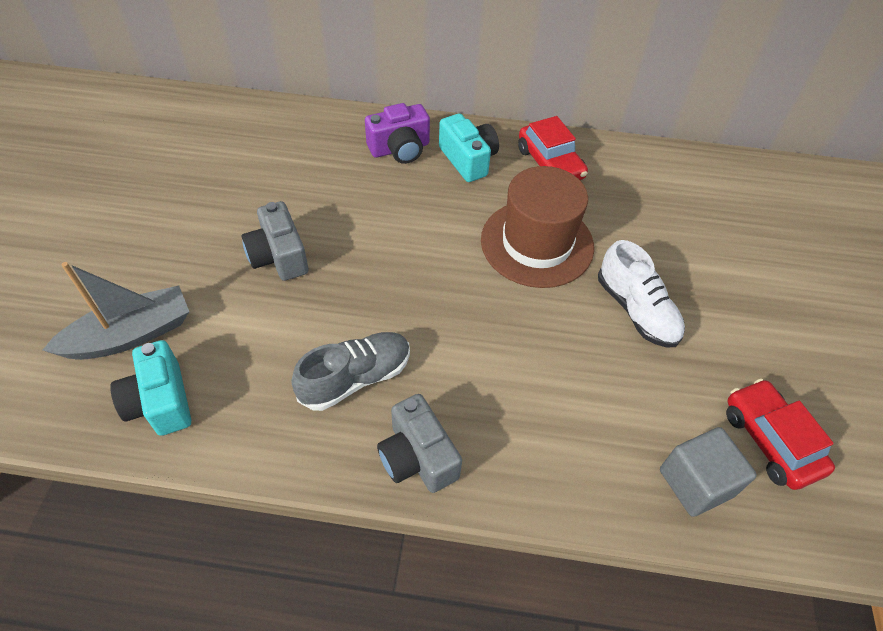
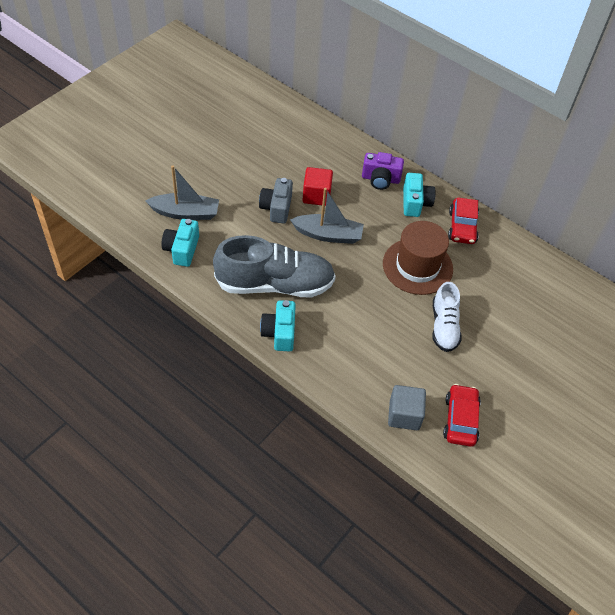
camera: 30 degrees right, 0 degrees up
grey shoe [291,332,410,411] -> grey shoe [213,235,336,298], size x1.75
grey camera [377,394,462,493] -> turquoise camera [260,300,296,351]
none -> grey boat [290,188,364,244]
none -> red cube [303,167,333,206]

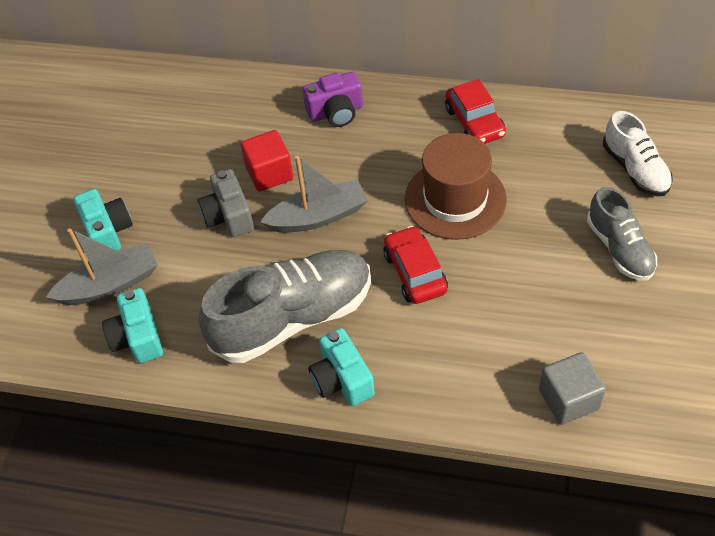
camera: 20 degrees left, 0 degrees up
turquoise camera [403,173,435,217] -> turquoise camera moved to [74,189,133,251]
white shoe [432,282,462,352] -> white shoe moved to [603,111,673,196]
red car [443,384,481,447] -> red car moved to [383,226,448,304]
none -> grey shoe [587,187,657,281]

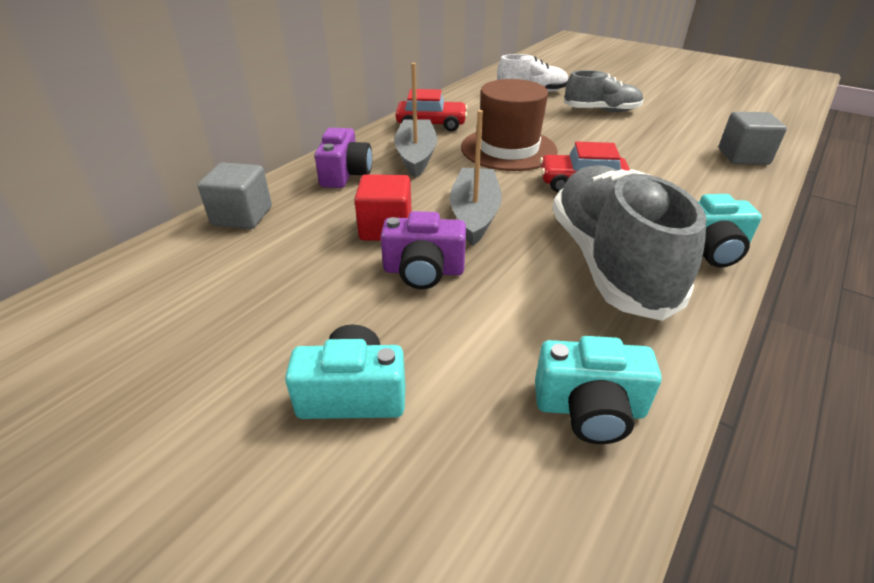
camera: 70 degrees left, 15 degrees down
grey boat [46,228,158,305] -> grey boat moved to [394,63,437,178]
grey camera [197,169,254,237] -> purple camera [381,211,466,289]
none -> grey cube [198,163,272,229]

